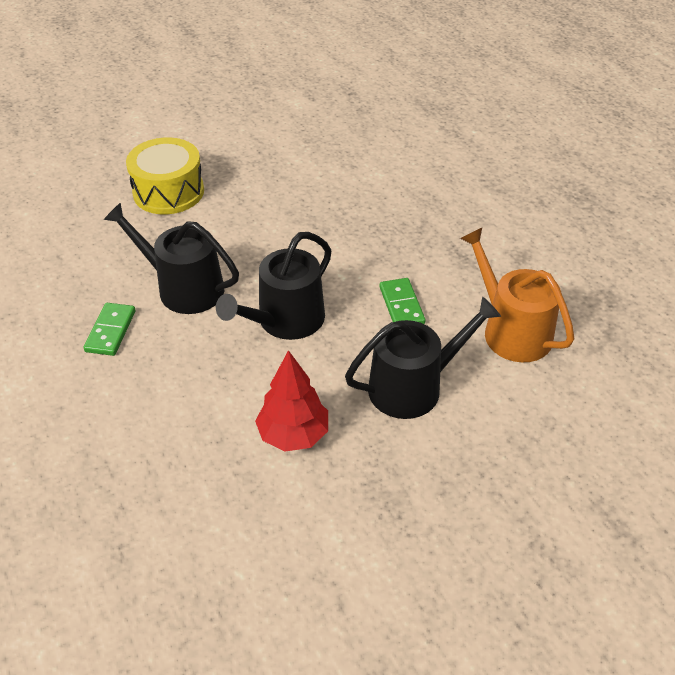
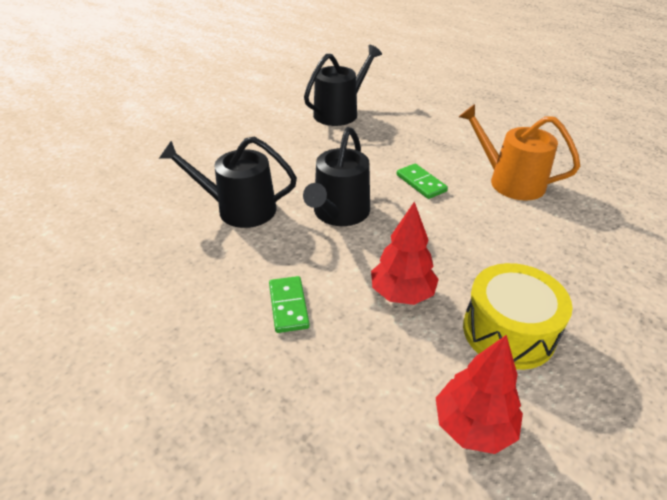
camera: 20 degrees left, 5 degrees down
green domino [84,303,135,356] -> green domino moved to [269,276,310,333]
yellow drum [126,137,204,214] -> yellow drum moved to [463,263,573,370]
black watering can [345,297,501,419] -> black watering can moved to [304,45,382,126]
none -> red tree [436,335,523,454]

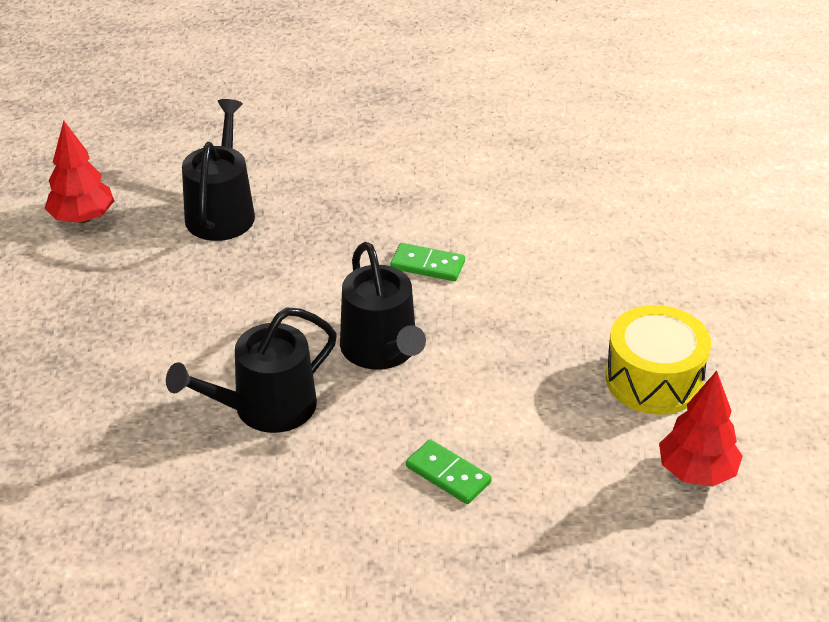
camera: 40 degrees left, 0 degrees up
red tree [371,201,439,305] -> red tree moved to [45,121,114,223]
orange watering can [459,104,580,200] -> none

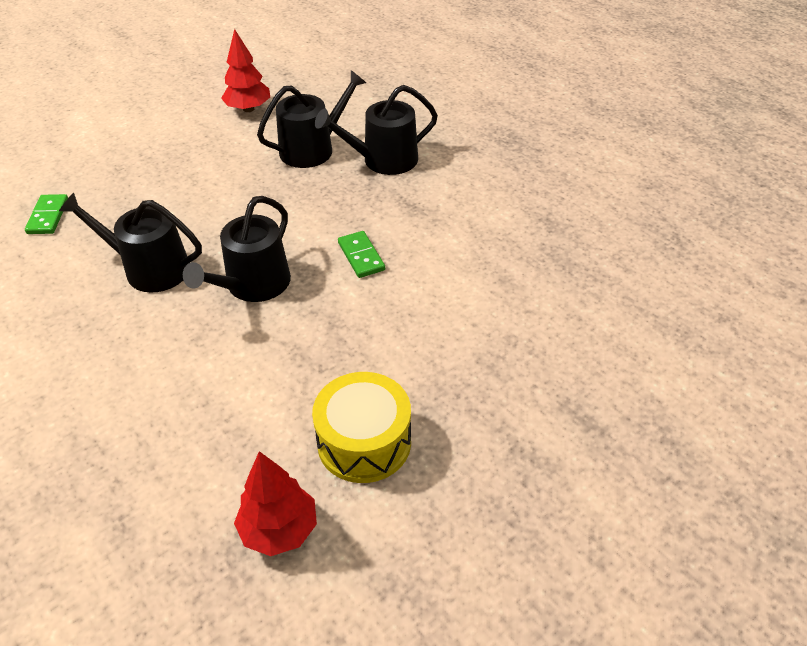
camera: 50 degrees right, 5 degrees up
green domino [406,439,492,504] -> green domino moved to [25,194,68,234]
none -> black watering can [315,85,438,175]

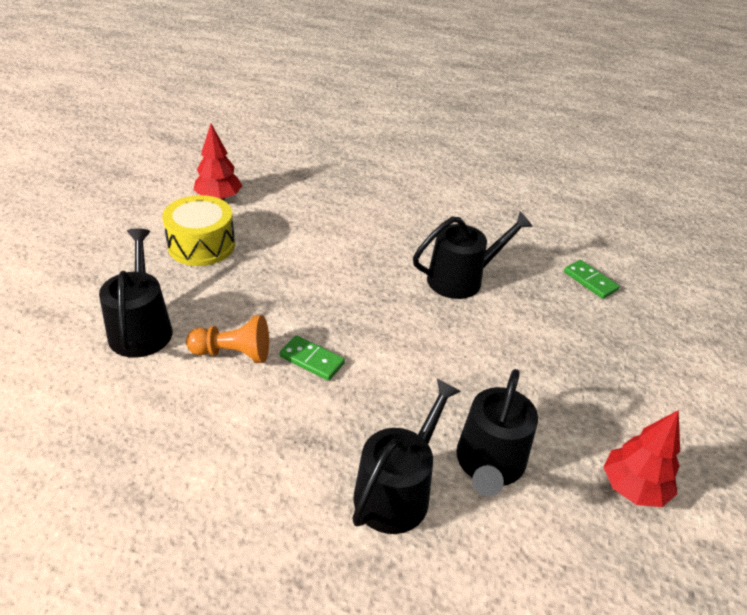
camera: 140 degrees right, 5 degrees down
black watering can [183,196,291,302] -> black watering can moved to [99,228,173,358]
none -> orange pawn [186,315,269,363]

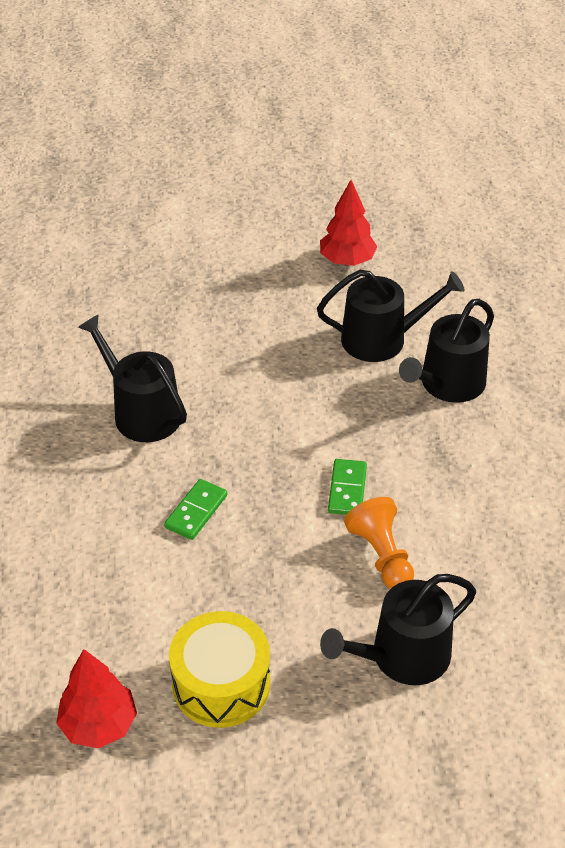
camera: 110 degrees left, 5 degrees up
black watering can [352,379,461,534] -> black watering can turned 60 degrees counterclockwise [399,299,494,403]
green domino [564,260,620,299] -> green domino moved to [164,479,227,540]

